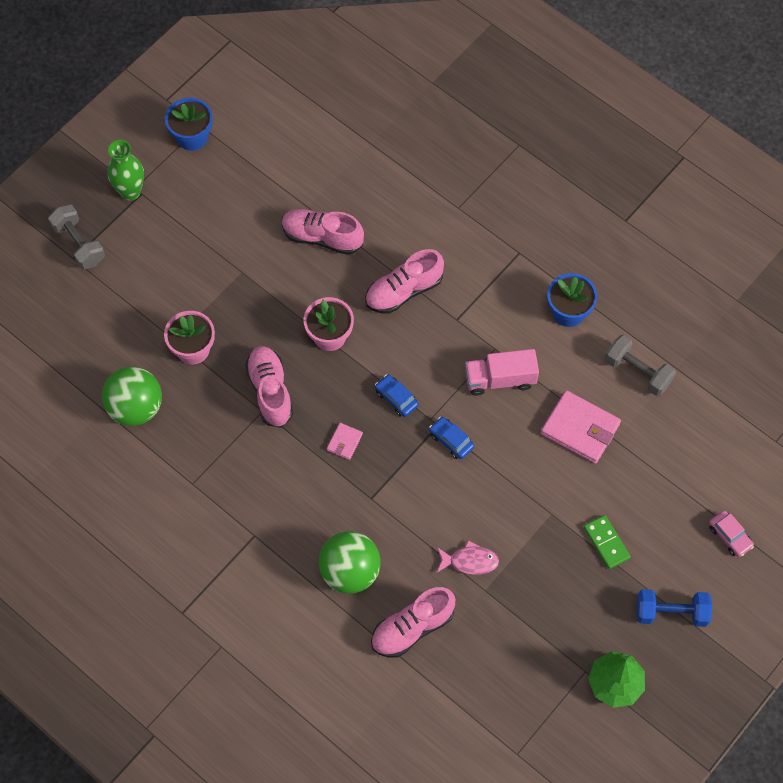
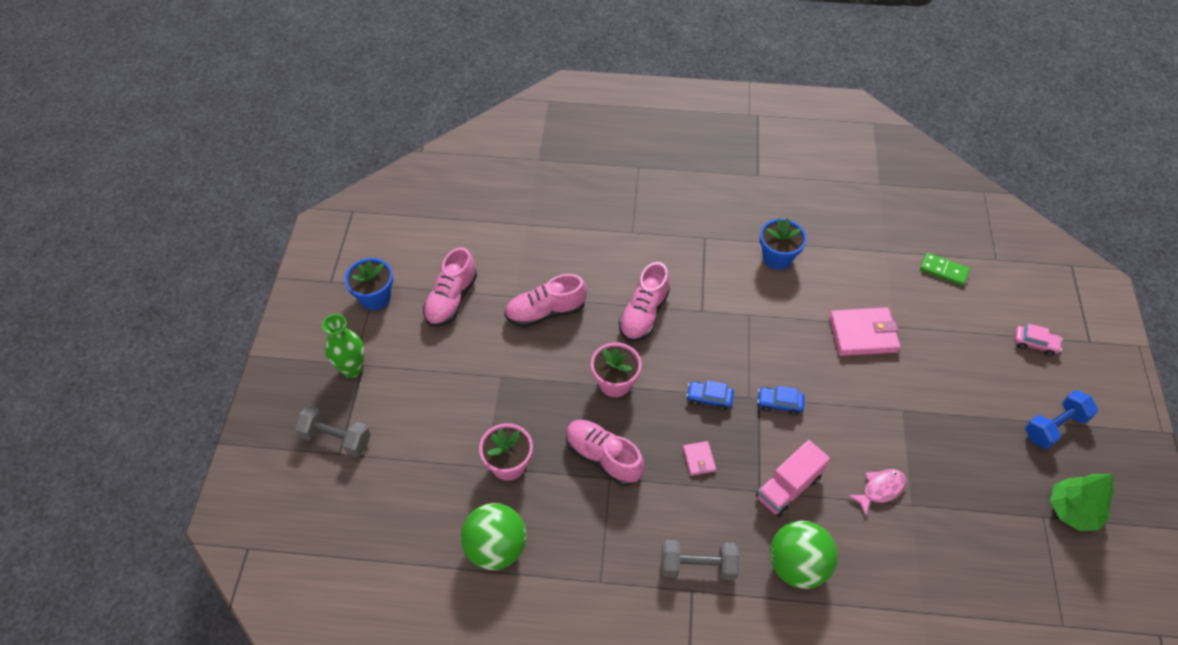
camera: 35 degrees left, 10 degrees down
pink shoe [371,587,455,658] -> pink shoe moved to [423,247,477,327]
pink truck [465,349,539,396] -> pink truck moved to [756,440,830,517]
green domino [584,515,631,569] -> green domino moved to [920,253,970,286]
grey dumbbell [605,335,676,396] -> grey dumbbell moved to [661,540,740,580]

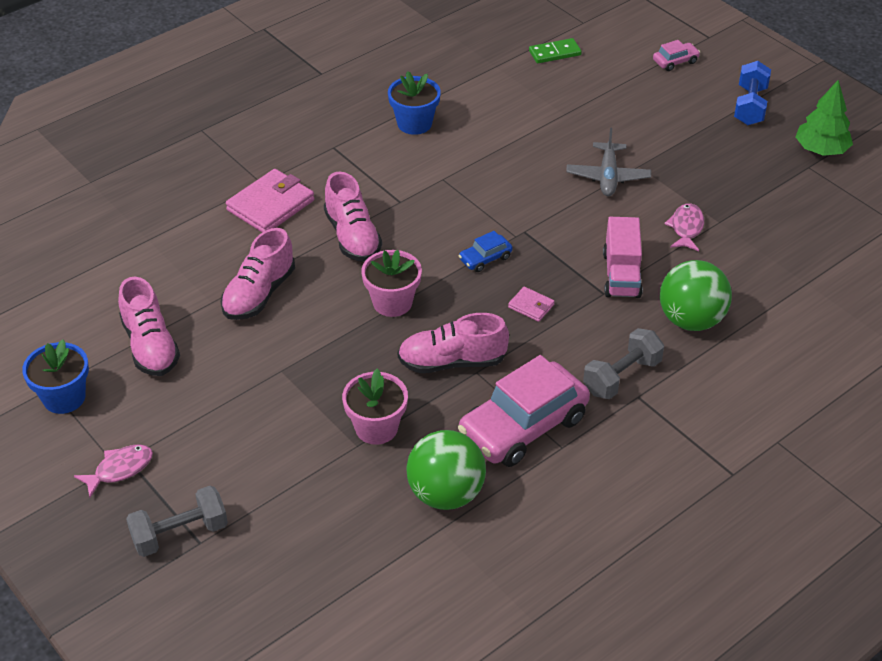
camera: 45 degrees left, 10 degrees down
green vase [322,314,364,378] -> pink fish [74,444,153,498]
blue car [757,386,804,415] -> none
pink wallet [829,307,900,356] -> pink wallet moved to [226,169,314,232]
none -> pink car [458,355,590,467]
none -> grey plane [566,128,651,196]

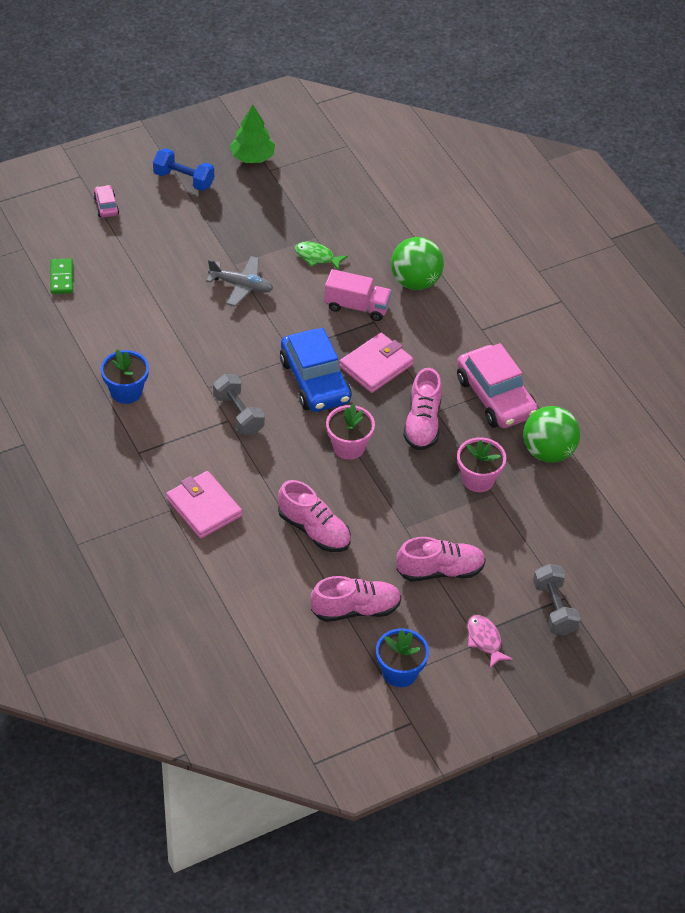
camera: 80 degrees left, 5 degrees up
pink shoe [324,172,382,262] -> pink shoe moved to [396,537,486,581]
blue car [459,231,513,272] -> blue car [280,328,351,412], size x2.25
pink wallet [508,287,555,322] -> pink wallet [339,333,414,393], size x2.03
grey dumbbell [583,328,664,399] -> grey dumbbell moved to [213,374,265,435]
pink fish [664,203,704,251] -> green fish [295,242,348,270]

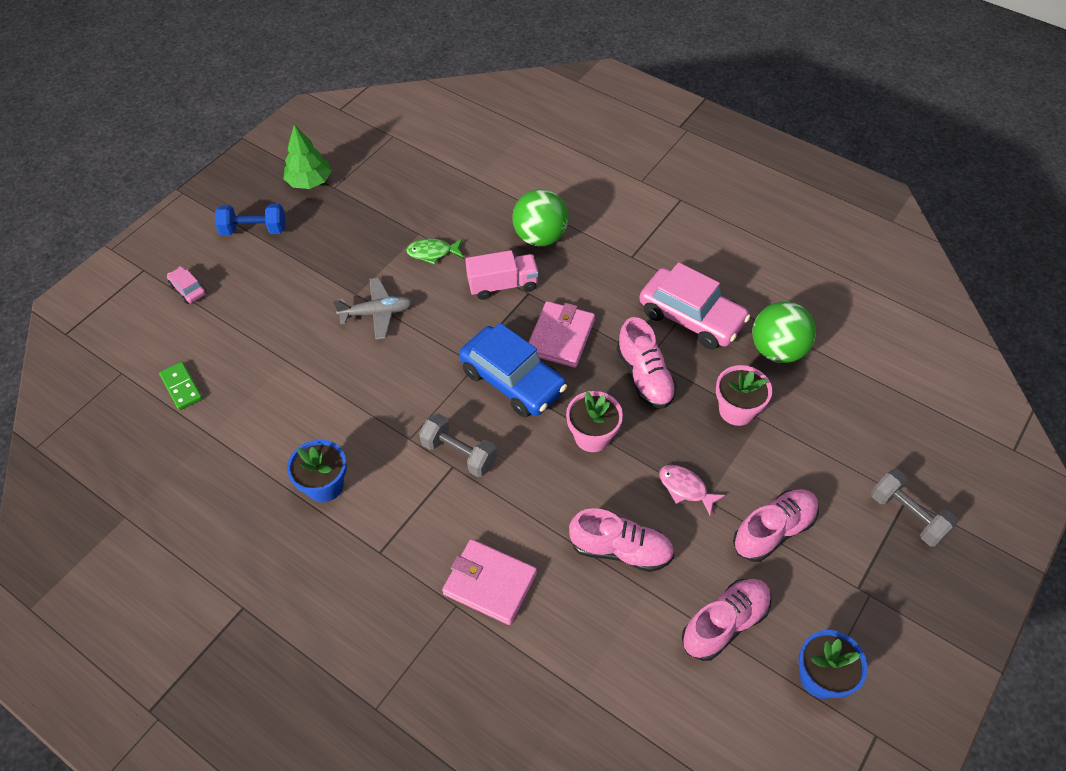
camera: 25 degrees left, 5 degrees up
pink fish [467,615,513,669] -> pink fish moved to [659,465,725,515]

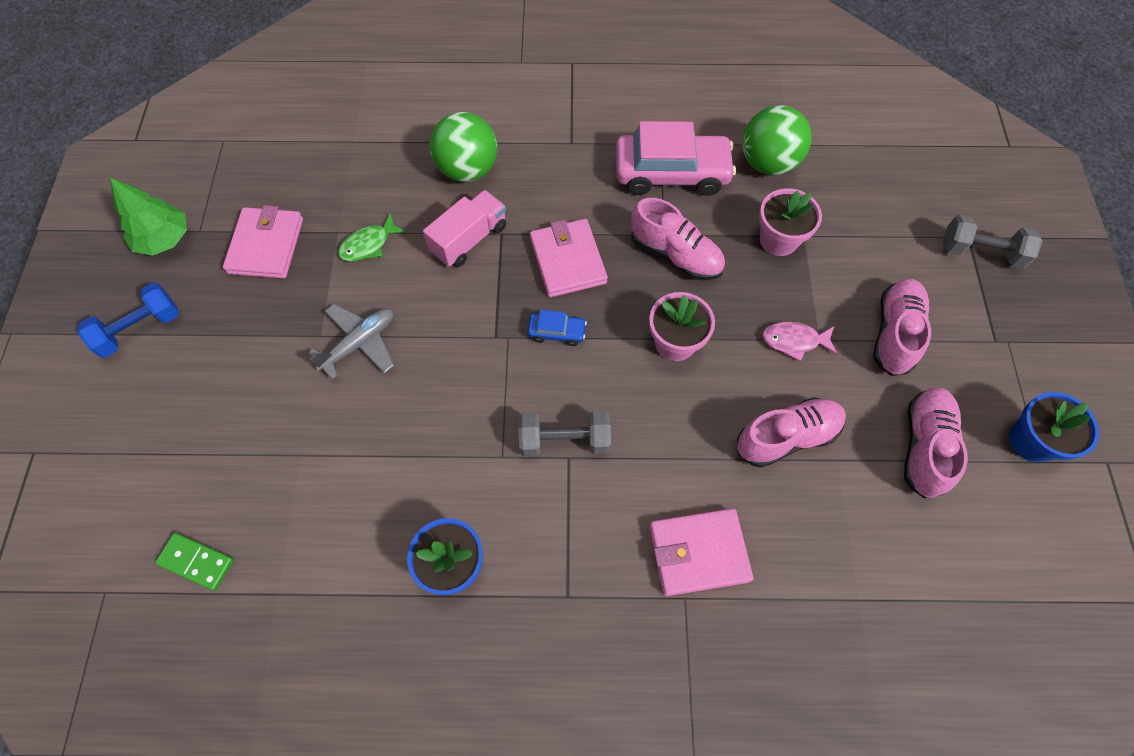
camera: 35 degrees left, 10 degrees up
pink car [167,266,206,304] -> none
blue car [459,323,567,418] -> blue car [528,310,587,346], size x0.44
none -> pink wallet [223,205,303,278]

